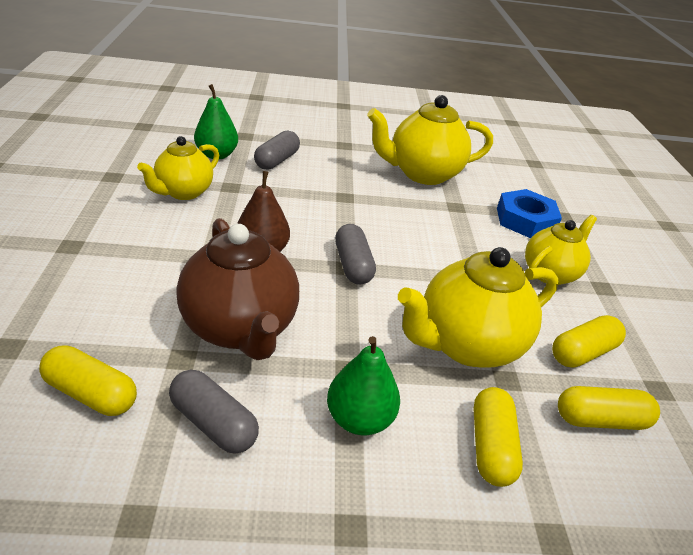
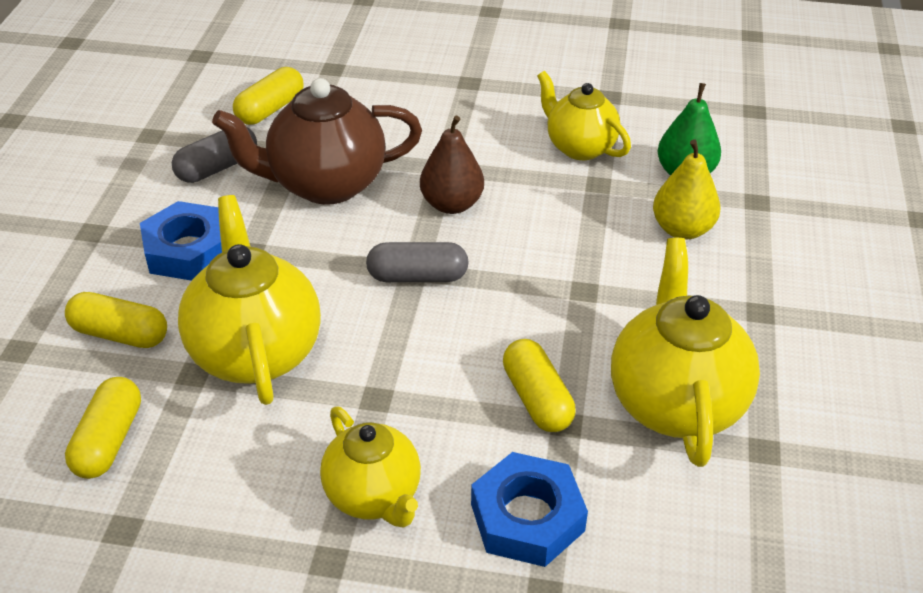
camera: 105 degrees right, 5 degrees up
grey capsule [254,131,300,170] -> yellow pear [653,140,720,240]
green pear [327,336,400,435] -> blue nut [140,201,222,281]
yellow capsule [552,315,626,367] -> yellow capsule moved to [503,339,576,432]

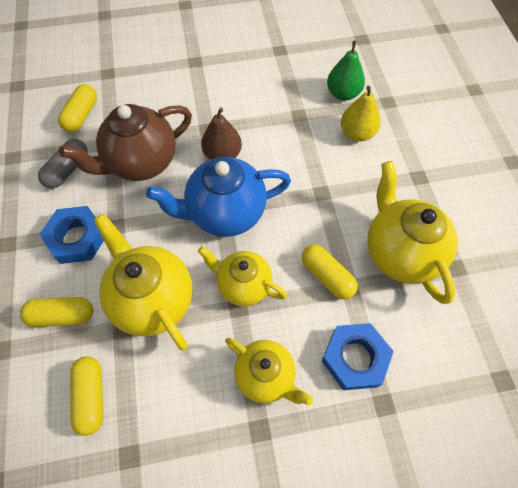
camera: 20 degrees left, 20 degrees up
grey capsule [366,242,469,282] -> blue teapot [146,157,291,237]
yellow teapot [537,71,631,160] -> yellow teapot moved to [198,246,287,306]

